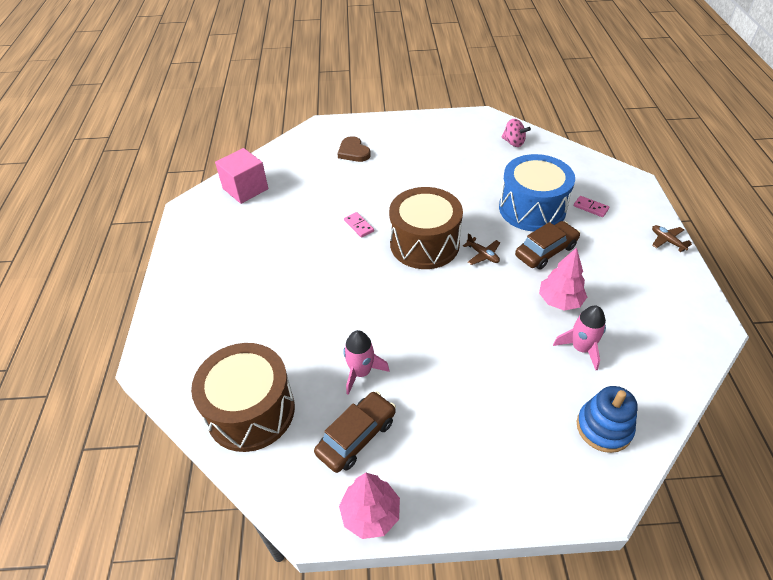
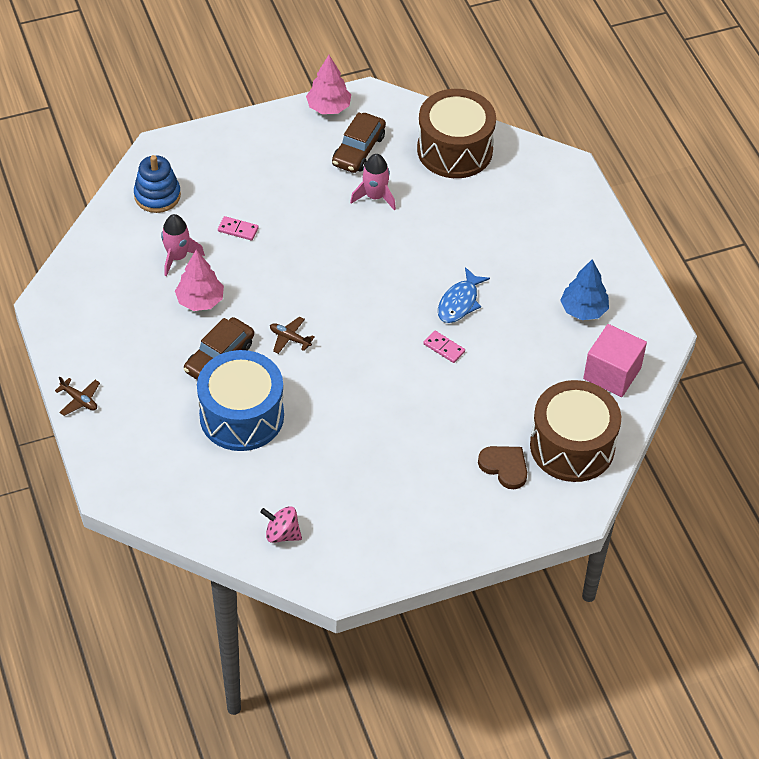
camera: 160 degrees right, 5 degrees up
brown drum [389,187,463,269] -> brown drum moved to [530,380,621,482]
pink domino [574,196,609,217] -> pink domino moved to [218,216,259,241]
none -> blue fish [438,267,490,323]
none -> blue tree [560,259,609,320]

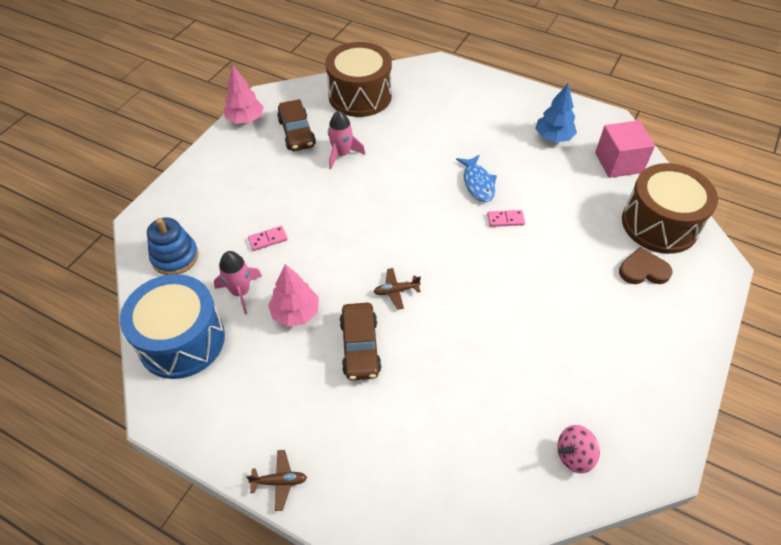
camera: 40 degrees left, 0 degrees up
blue drum [197,350,284,451] -> blue drum moved to [120,274,225,379]

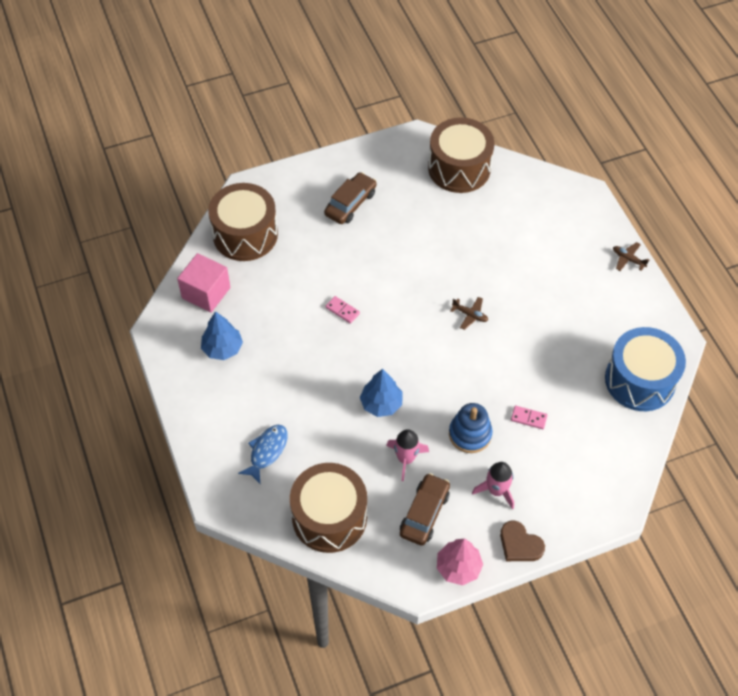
camera: 140 degrees left, 5 degrees up
blue stacking toy [147,217,199,275] -> blue stacking toy moved to [449,403,493,453]
pink rocket [214,251,262,314] -> pink rocket moved to [472,462,514,510]
pink tree [268,264,319,327] -> none
brown car [339,303,381,380] -> brown car moved to [324,172,377,224]
blue fish [456,155,497,202] -> blue fish moved to [238,425,288,484]
pink spinning top [557,425,600,473] -> brown drum [428,118,494,193]
brown heart [619,247,673,284] -> brown heart moved to [500,520,545,561]
none -> blue tree [360,369,402,417]

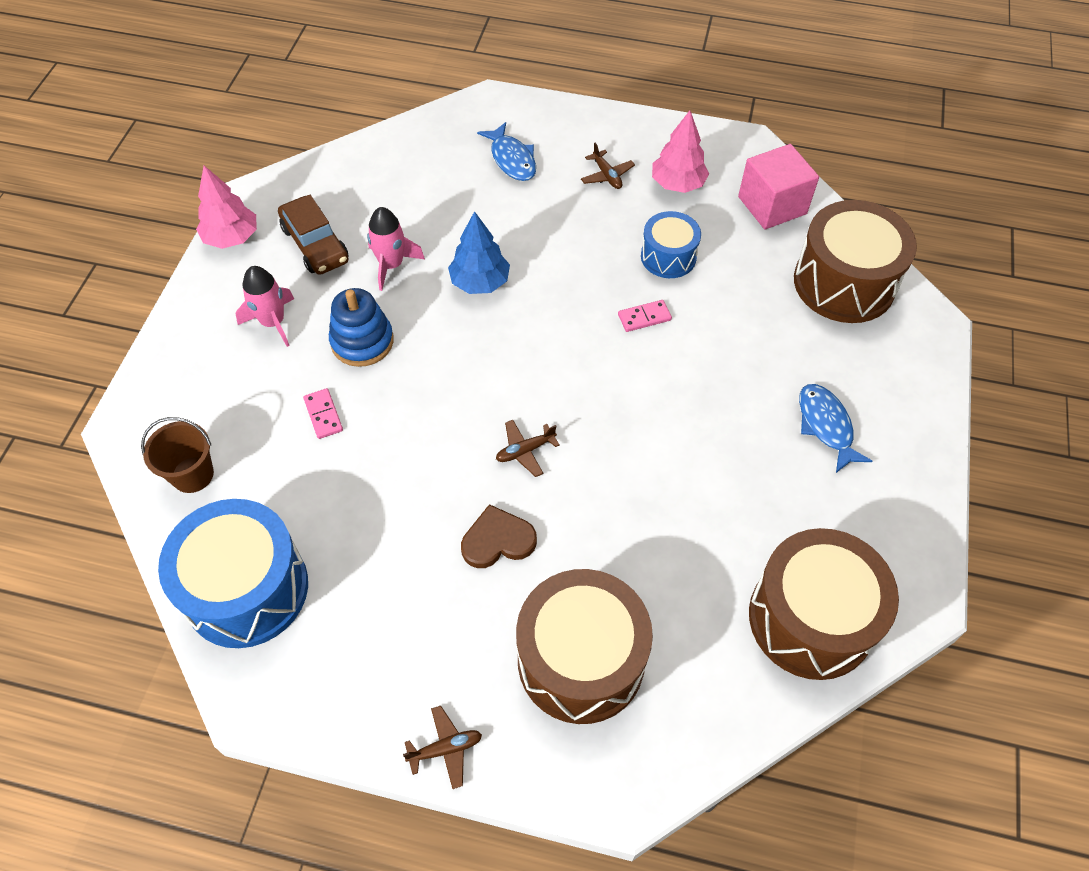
camera: 125 degrees right, 0 degrees up
blue tree [201,311,243,360] -> pink tree [652,111,709,193]
brown drum [290,463,367,553] -> brown drum moved to [516,569,653,724]
brown car [324,172,377,224] -> blue fish [799,384,872,473]
brown heart [500,520,545,561] -> brown heart moved to [461,504,537,568]
pink domino [511,406,548,429] -> pink domino turned 75 degrees counterclockwise [303,388,343,439]
none -> brown bucket [141,417,214,493]
none -> brown plane [581,143,635,189]
none -> blue drum [641,211,701,278]

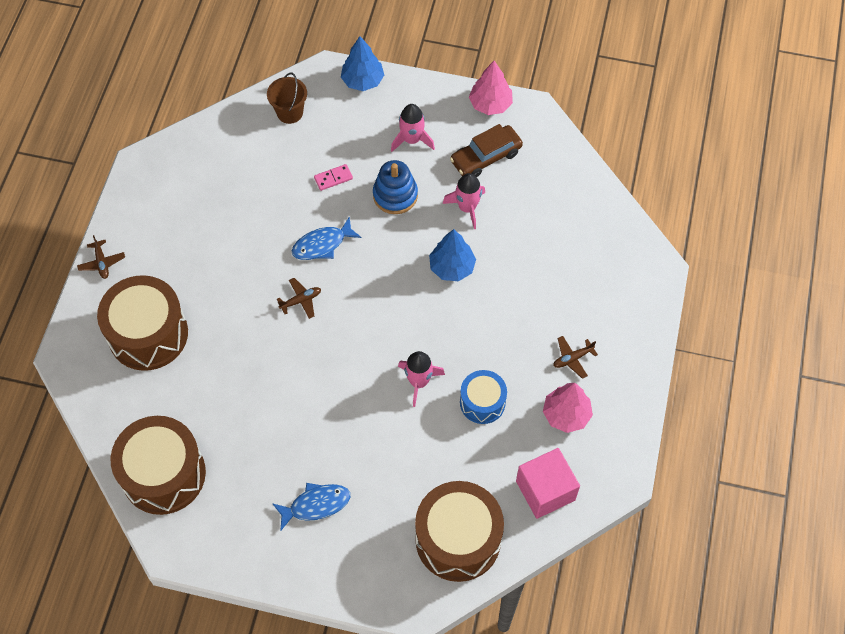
camera: 90 degrees right, 5 degrees up
blue drum [158,499,308,648] -> none
brown heart [461,504,537,568] -> none
blue fish [477,122,536,181] -> blue fish moved to [292,217,362,260]
brown plane [496,420,560,477] -> brown plane turned 90 degrees clockwise [277,278,321,319]
pink domino [618,300,672,332] -> pink rocket [398,351,445,407]
none -> blue tree [341,36,384,91]

